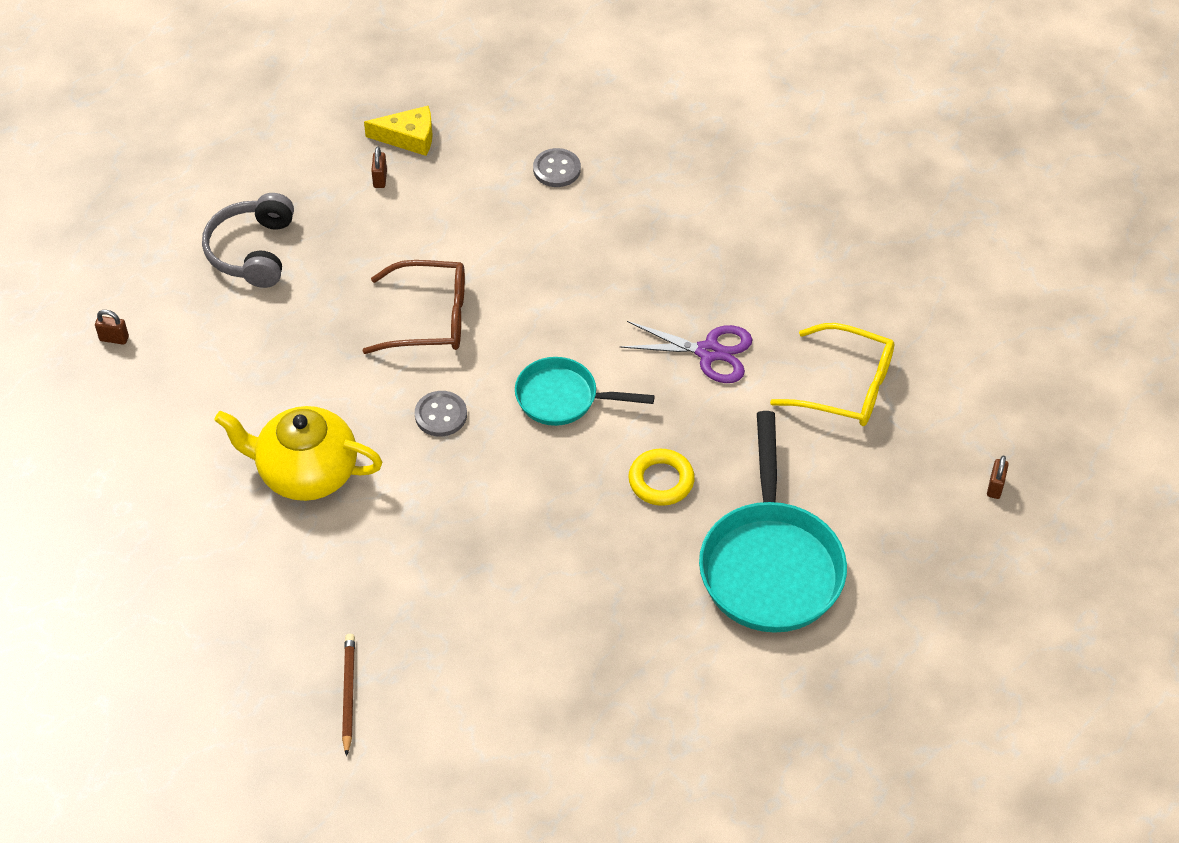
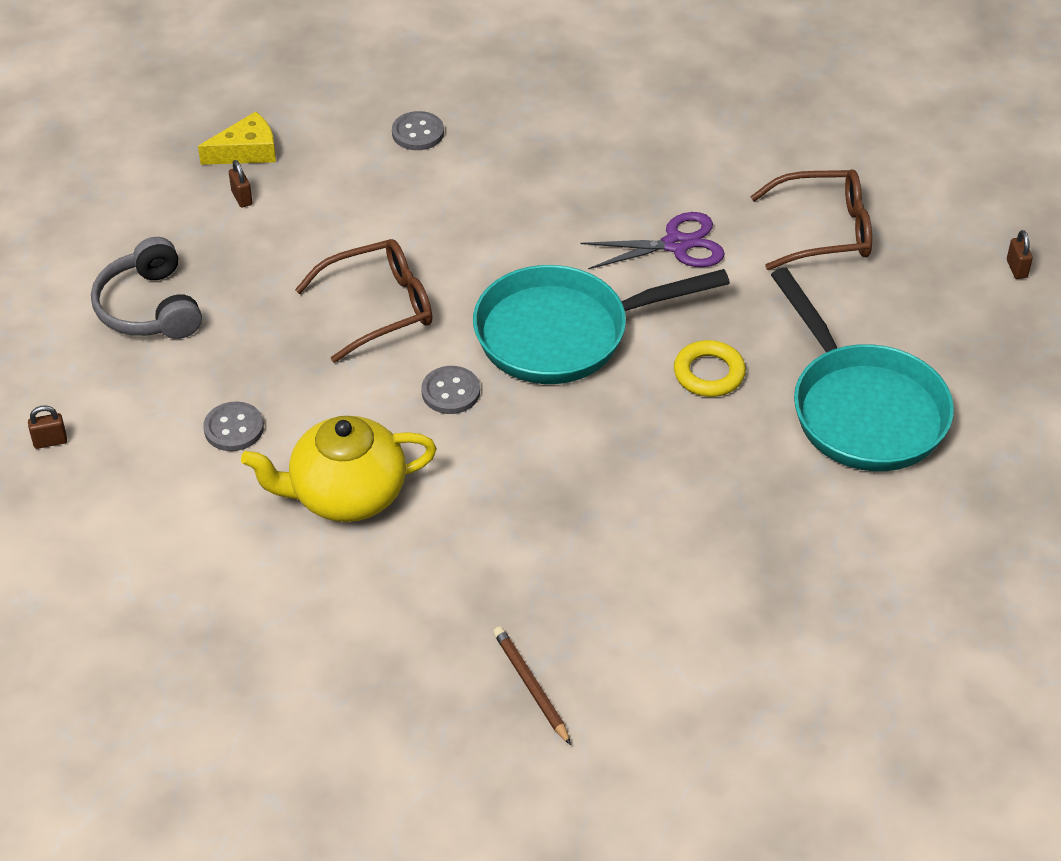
camera: 25 degrees left, 5 degrees down
turquoise pan [515,357,655,426] -> turquoise pan [473,265,730,384], size x1.70
yellow glasses [770,323,894,426] -> brown glasses [750,170,872,270]
none -> grey button [203,401,264,451]

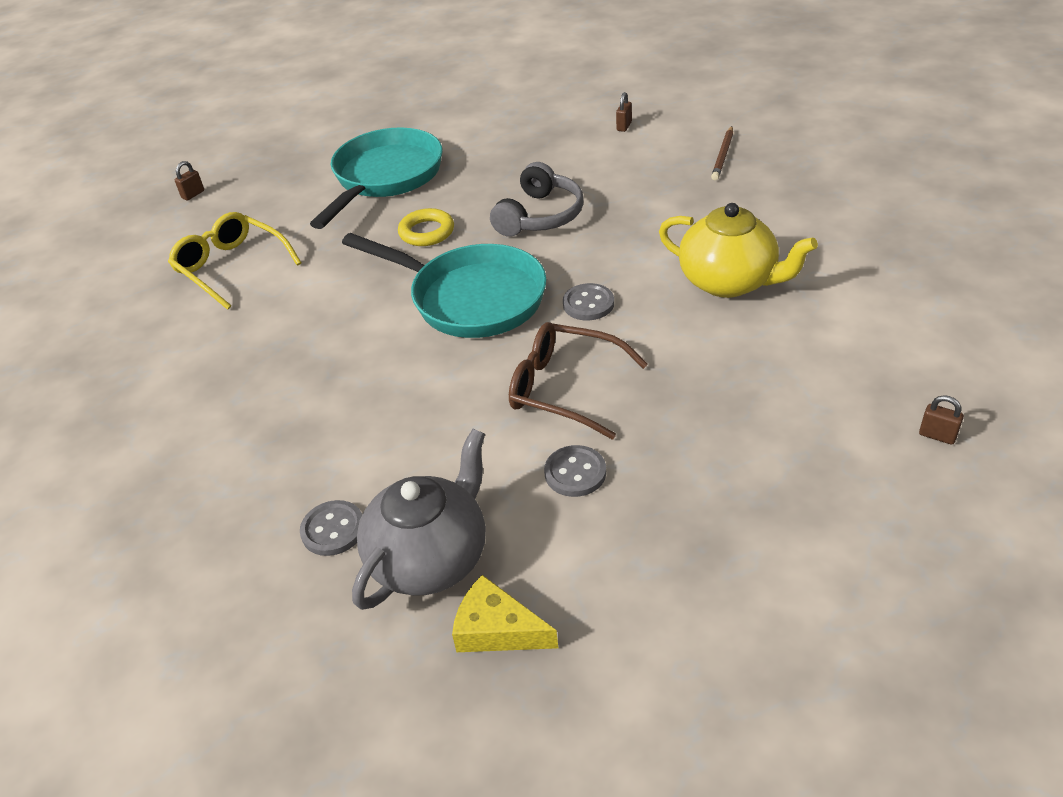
camera: 130 degrees left, 5 degrees down
grey headphones [91,237,202,339] -> grey headphones moved to [490,162,583,237]
grey button [203,401,264,451] -> grey button moved to [544,445,606,497]
brown padlock [229,160,253,208] -> brown padlock moved to [616,92,632,132]
purple scissors [580,212,725,269] -> none
brown glasses [750,170,872,270] -> yellow glasses [168,212,302,310]
none -> grey teapot [352,429,486,610]

